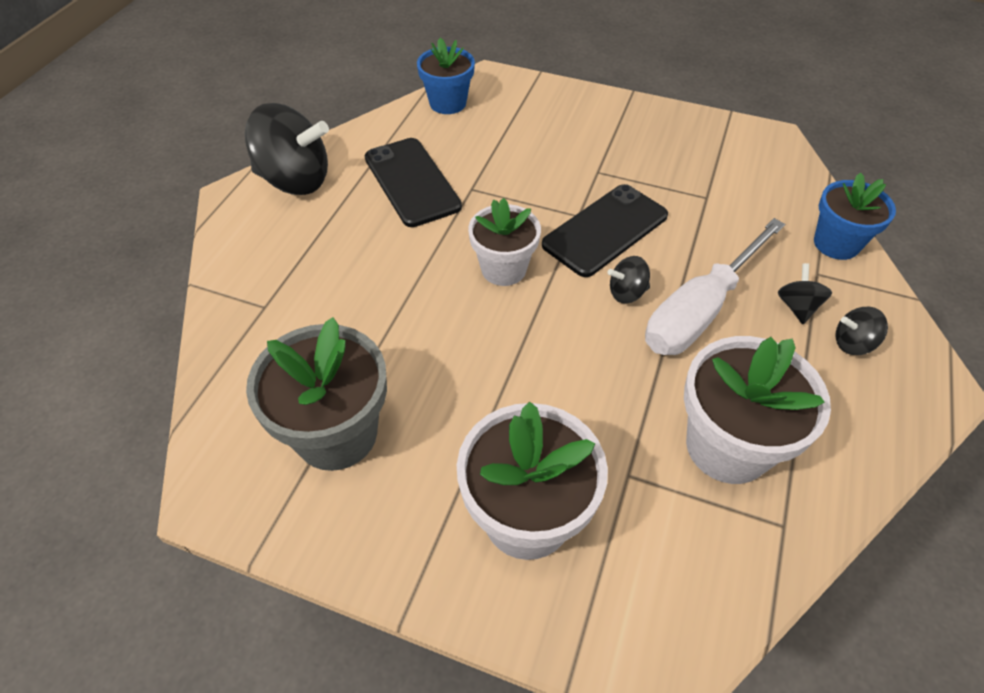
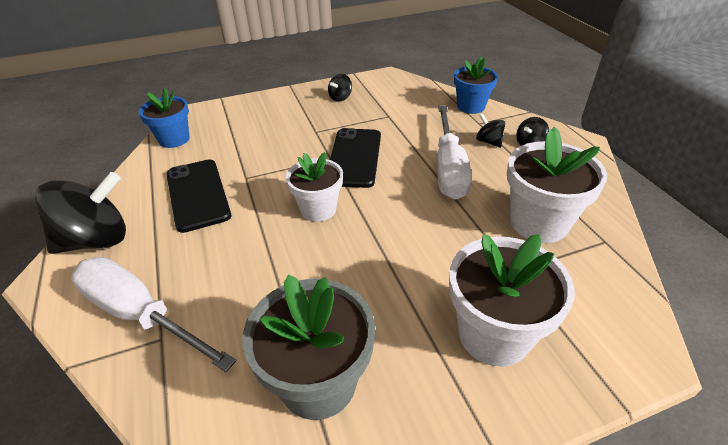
camera: 40 degrees left, 10 degrees down
black phone [365,138,462,227] -> black phone turned 45 degrees clockwise [167,159,231,233]
black spinning top [607,256,650,304] -> black spinning top moved to [328,74,352,102]
none -> white screwdriver [71,257,237,372]

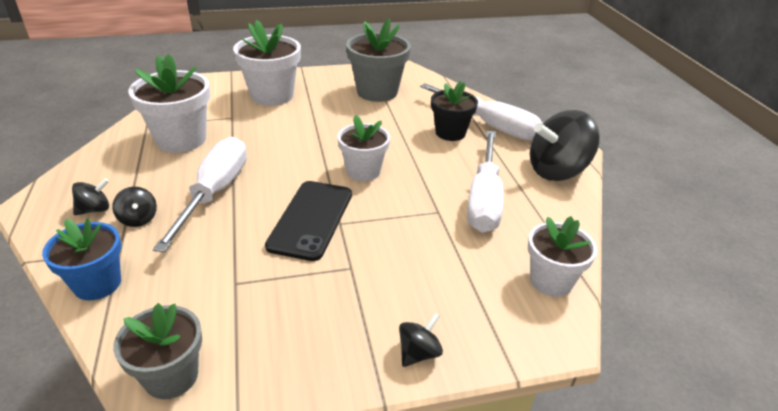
camera: 175 degrees left, 5 degrees down
blue flower pot [139,88,189,148] -> white flower pot [528,216,597,297]
black phone [167,159,231,233] -> white screwdriver [467,131,504,233]
black spinning top [328,74,352,102] -> black spinning top moved to [399,313,443,367]
none -> grey flower pot [113,303,202,399]
none -> black flower pot [431,81,478,141]

